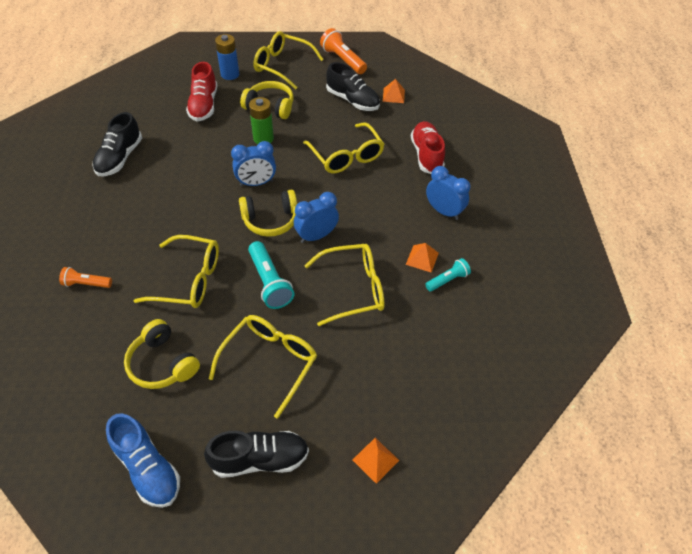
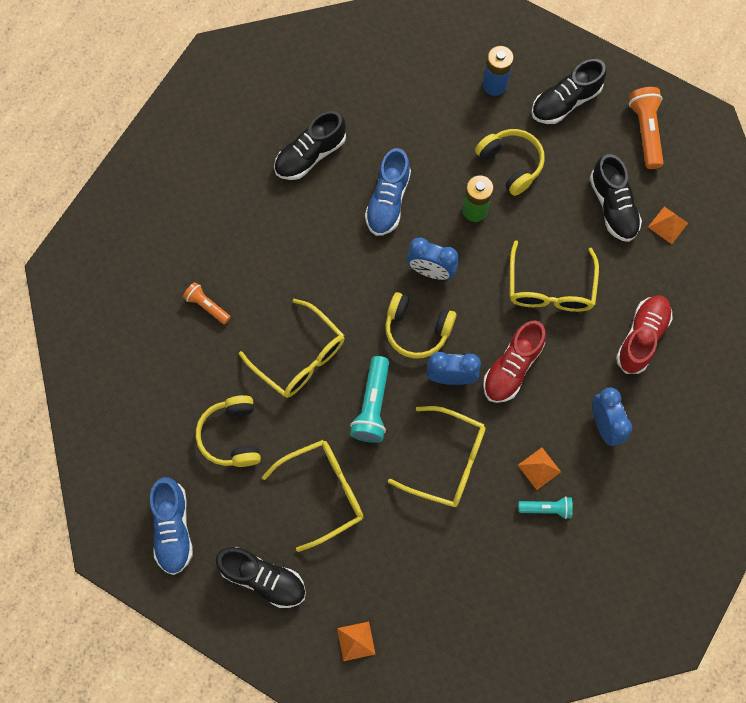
camera: 35 degrees right, 20 degrees up
red shoe [186,62,217,121] -> red shoe moved to [483,320,546,403]
yellow glasses [253,31,323,90] -> black shoe [531,59,606,124]
none -> blue shoe [365,148,411,236]

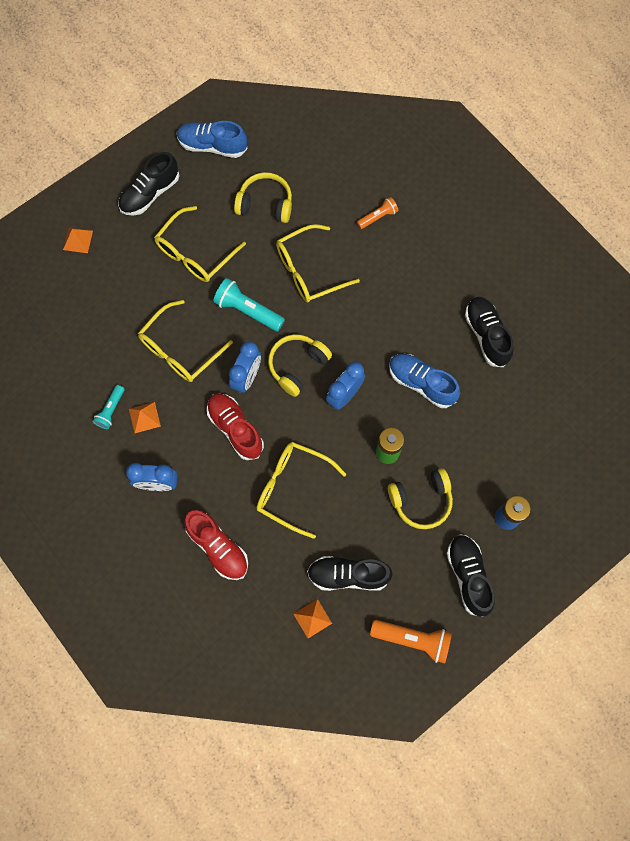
camera: 110 degrees right, 0 degrees up
yellow glasses [262,440,363,552] -> yellow glasses turned 45 degrees clockwise [154,206,246,282]

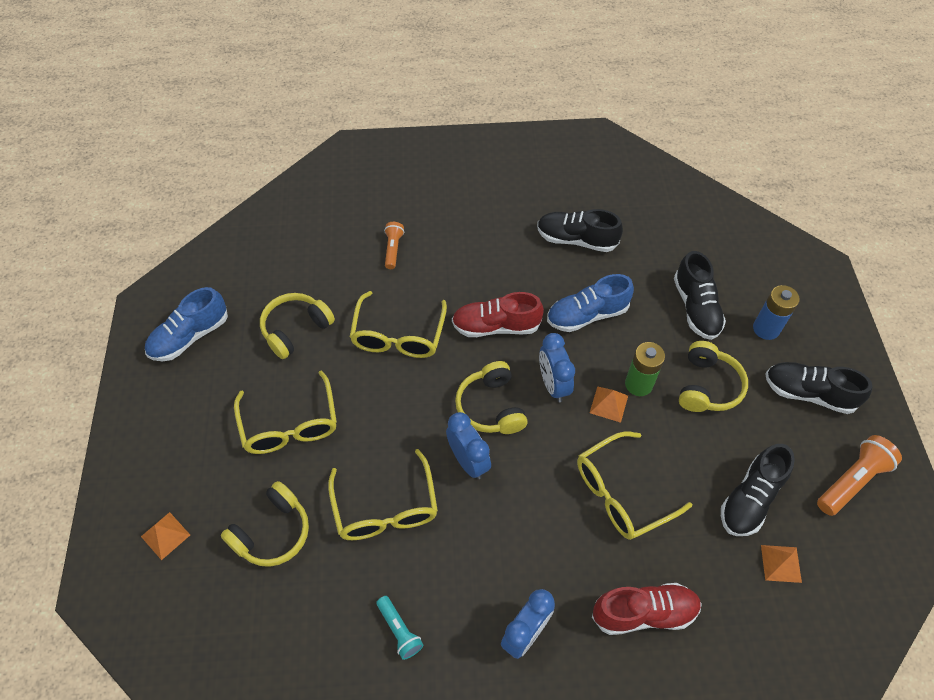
camera: 55 degrees left, 15 degrees down
black shoe [118,152,180,216] -> black shoe moved to [674,251,726,340]
orange pyramid [129,402,161,433] -> orange pyramid moved to [590,386,628,423]
red shoe [207,393,264,460] -> red shoe moved to [452,292,544,337]
turquoise flashlight [213,278,285,331] -> none
none -> yellow headphones [221,481,309,567]

